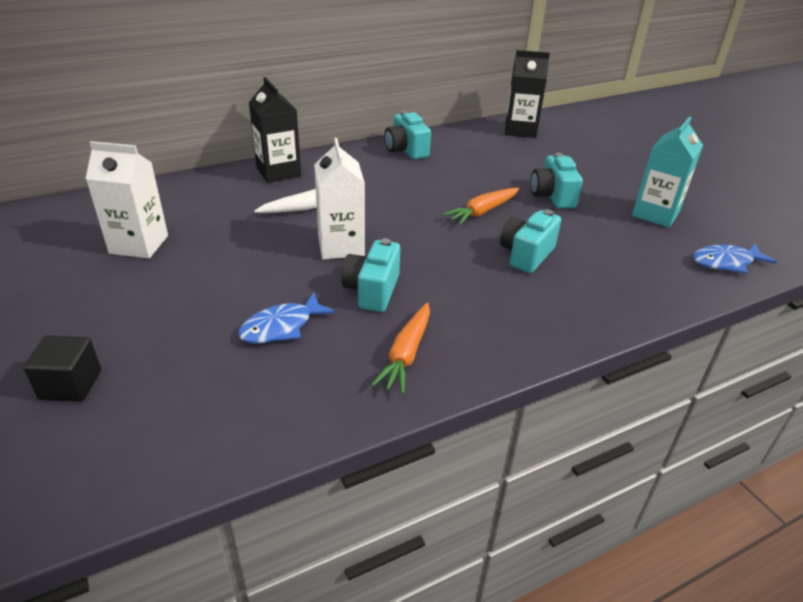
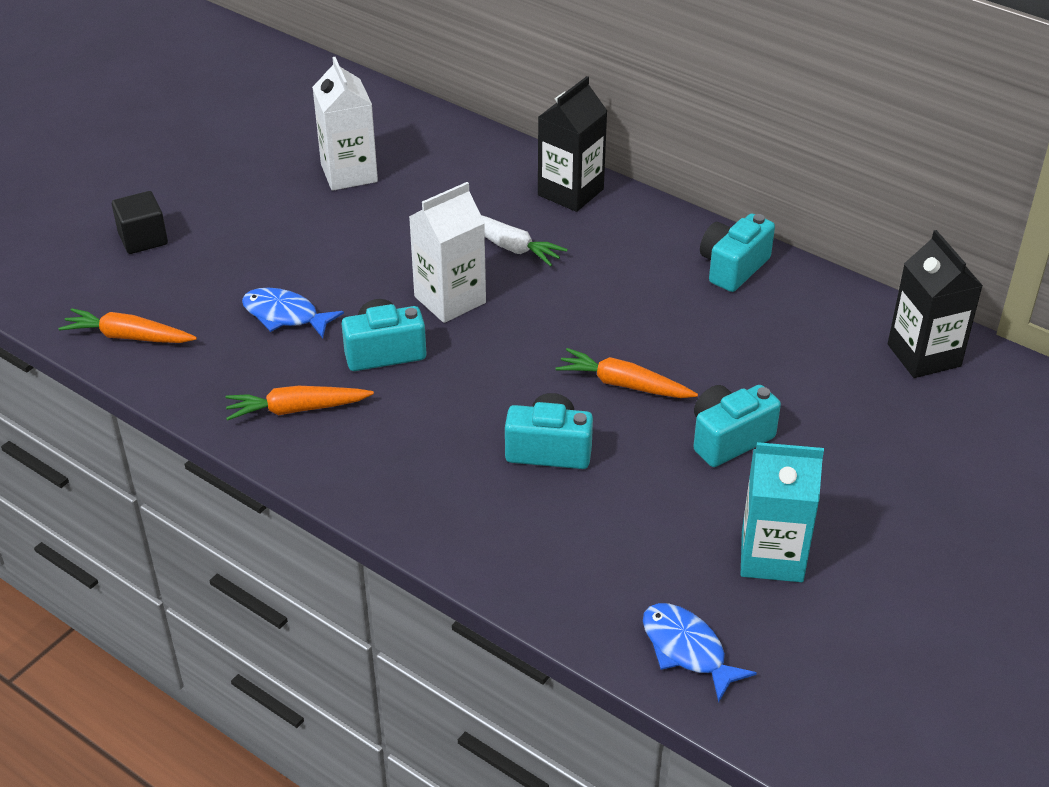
camera: 65 degrees right, 5 degrees up
none -> orange carrot [59,308,197,343]

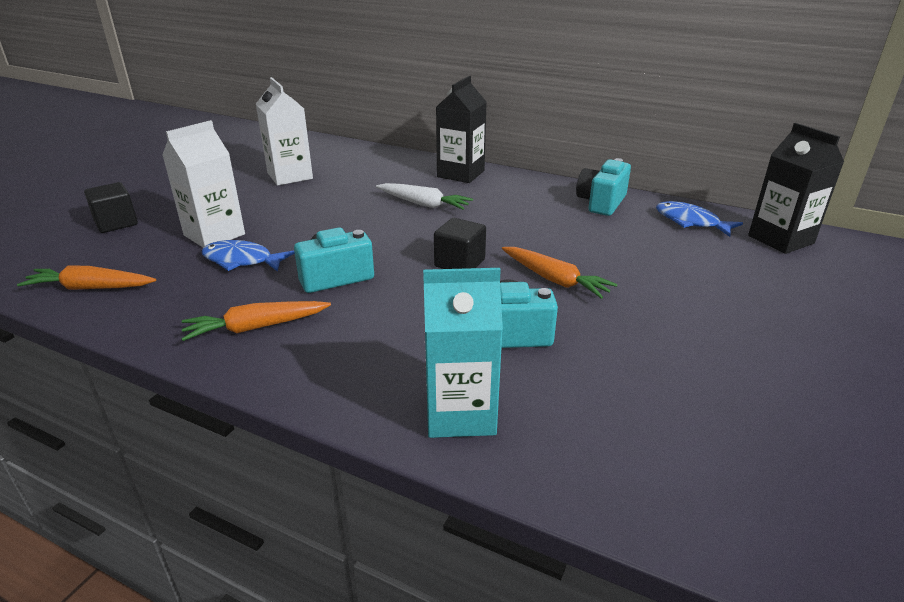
camera: 10 degrees left, 10 degrees down
white carton [409,182,486,323] -> white carton moved to [162,120,245,248]
orange carrot [556,348,698,398] -> orange carrot turned 150 degrees counterclockwise [502,247,618,299]
blue fish [643,603,757,703] -> blue fish moved to [656,201,743,237]
turquoise camera [693,385,781,467] -> none
turquoise carton [741,442,824,582] -> turquoise carton moved to [423,268,503,438]
none -> black cube [434,218,486,269]

